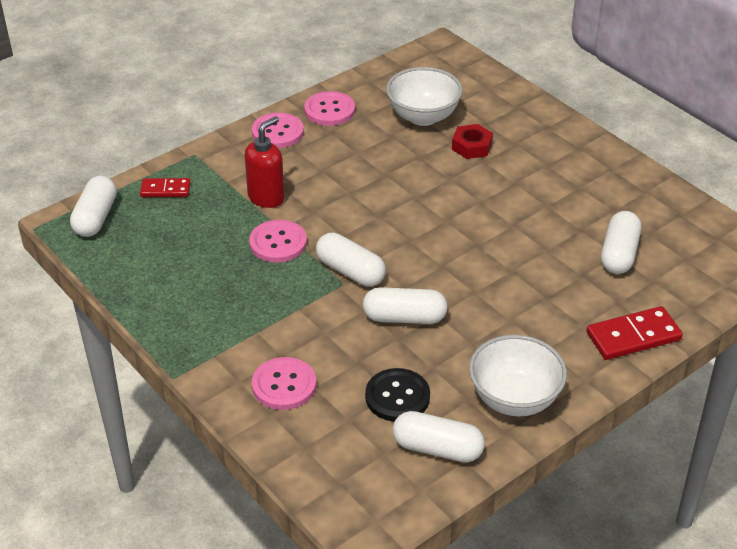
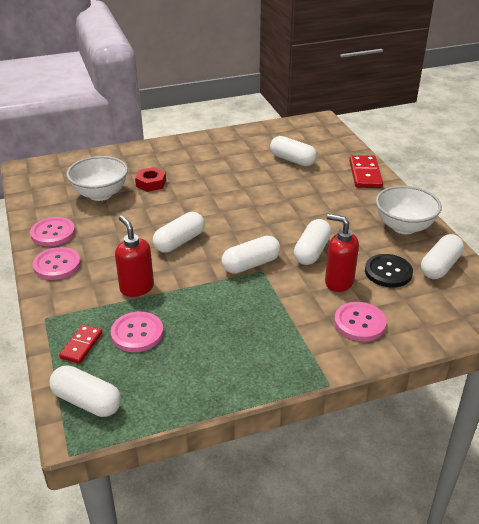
camera: 70 degrees left, 5 degrees down
pink button [249,220,307,263] -> pink button moved to [111,312,164,352]
none -> white capsule [153,212,205,252]
none -> red soap dispenser [325,214,359,292]

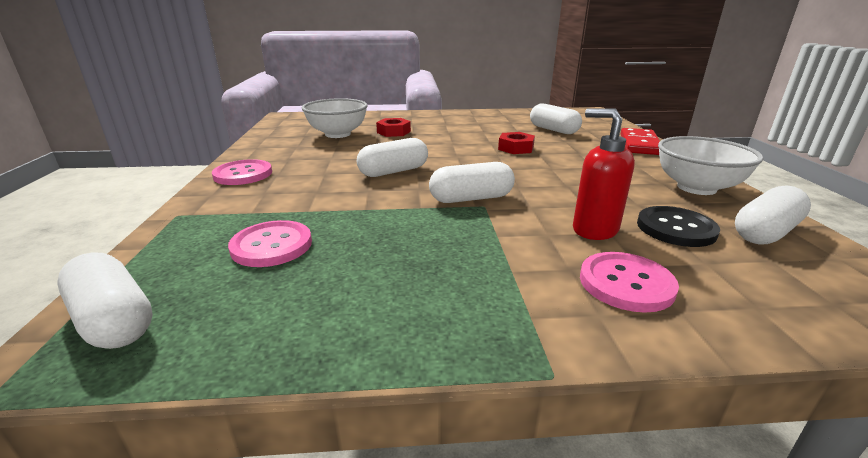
camera: 15 degrees right, 10 degrees down
pink button [30,217,75,246] -> none
red domino [59,324,102,364] -> none
red soap dispenser [115,216,154,297] -> none
white capsule [294,219,331,265] -> none
none -> red nut [498,132,535,154]

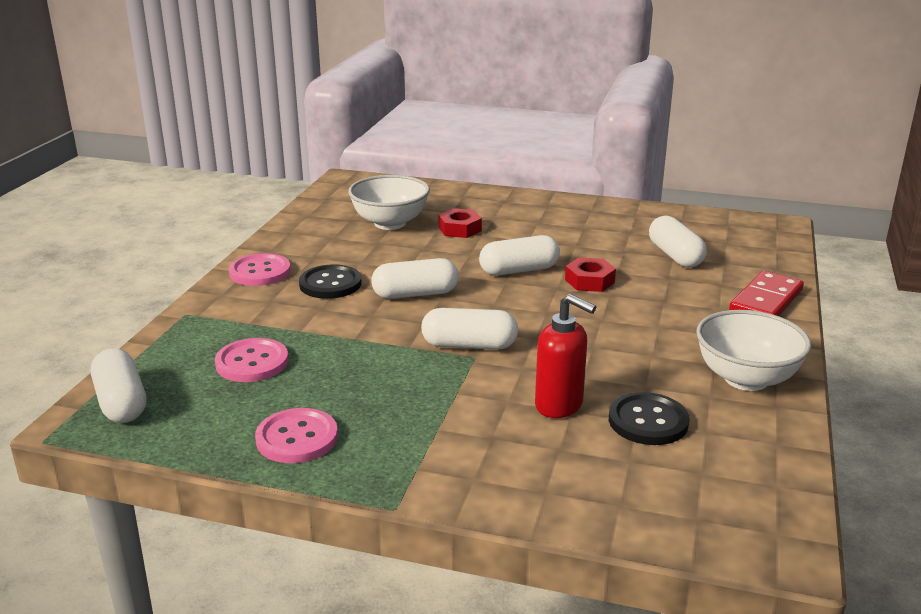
camera: 20 degrees right, 0 degrees up
red soap dispenser [573,109,635,240] -> red soap dispenser turned 150 degrees clockwise [535,294,596,418]
pink button [580,252,679,313] -> pink button moved to [255,408,338,463]
white capsule [735,185,811,245] -> white capsule moved to [479,235,560,276]
none -> black button [299,264,362,299]

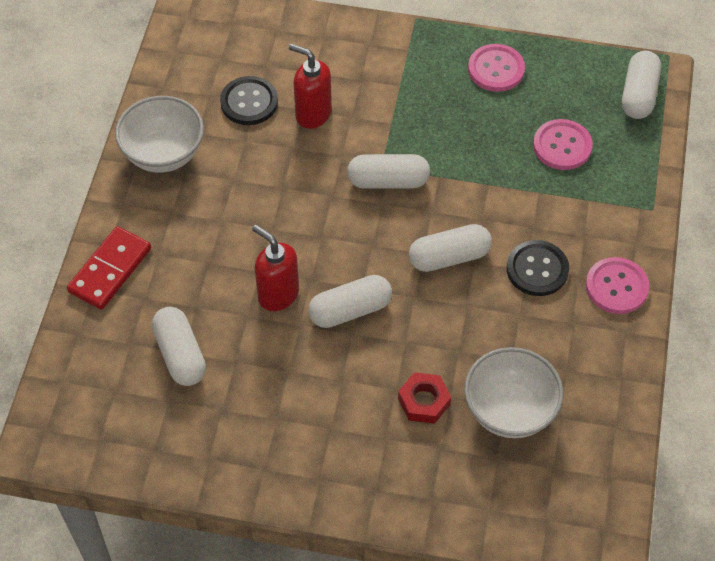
camera: 175 degrees right, 30 degrees up
white capsule [91,348,146,423] -> white capsule turned 45 degrees clockwise [622,51,661,119]
red nut [565,257,616,292] -> red soap dispenser [252,225,299,311]

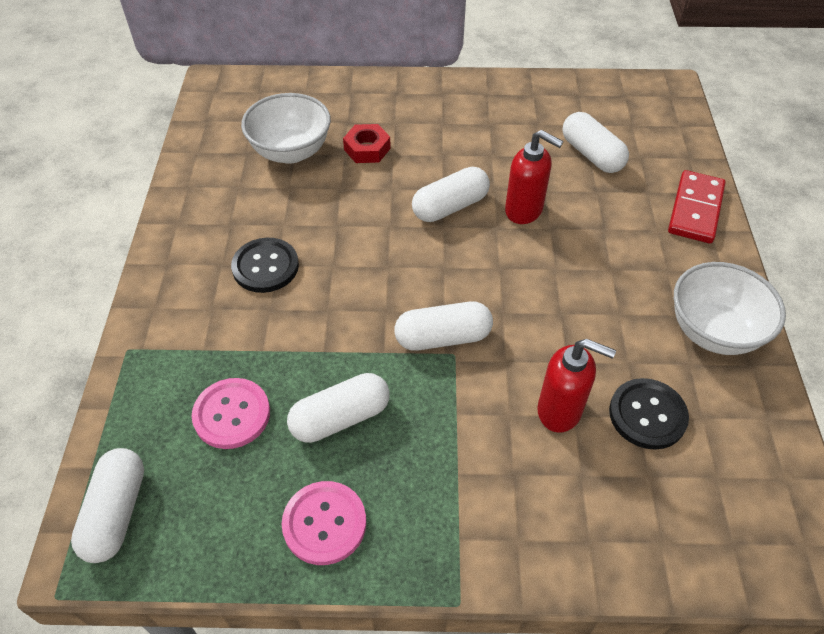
camera: 170 degrees right, 5 degrees down
white capsule [409,224,492,272] -> white capsule moved to [287,373,390,443]
pink button [586,257,649,314] -> none

